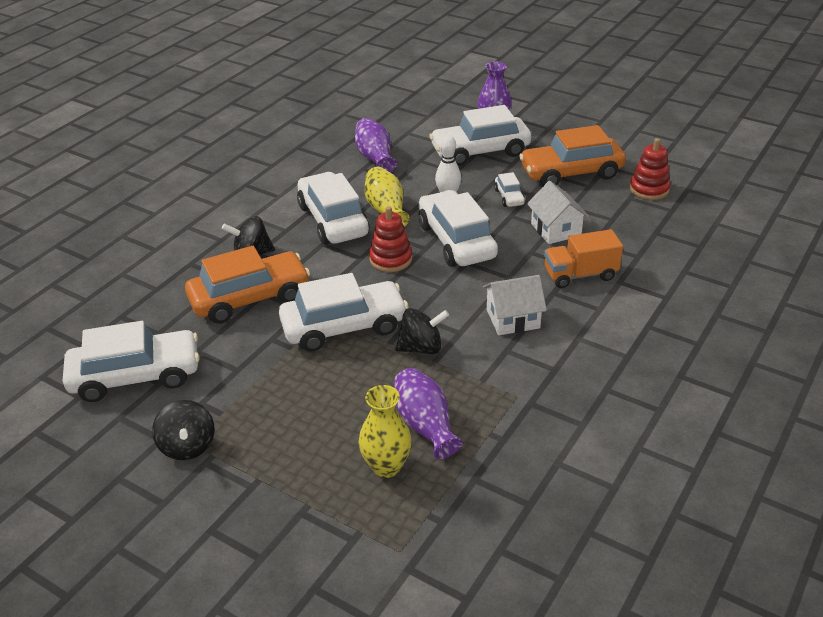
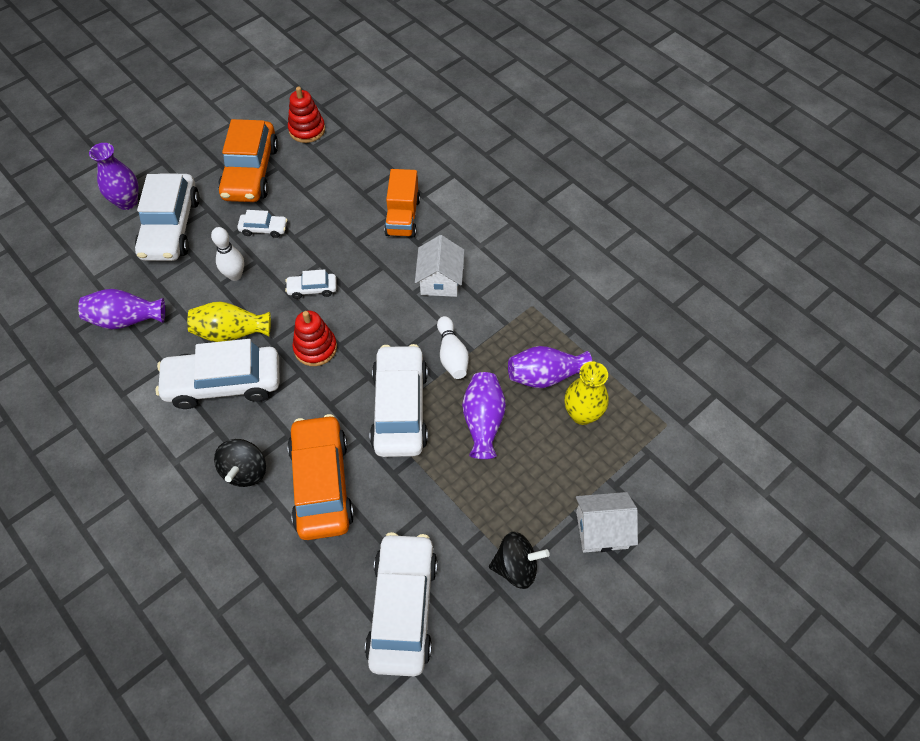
camera: 75 degrees left, 20 degrees up
black spinning top [395,308,449,354] -> white bowling pin [437,316,469,379]
white car [418,190,498,267] -> white car [285,269,337,299], size x0.46
white house [527,181,589,244] -> white house moved to [576,492,638,553]
none -> purple vase [462,372,506,459]

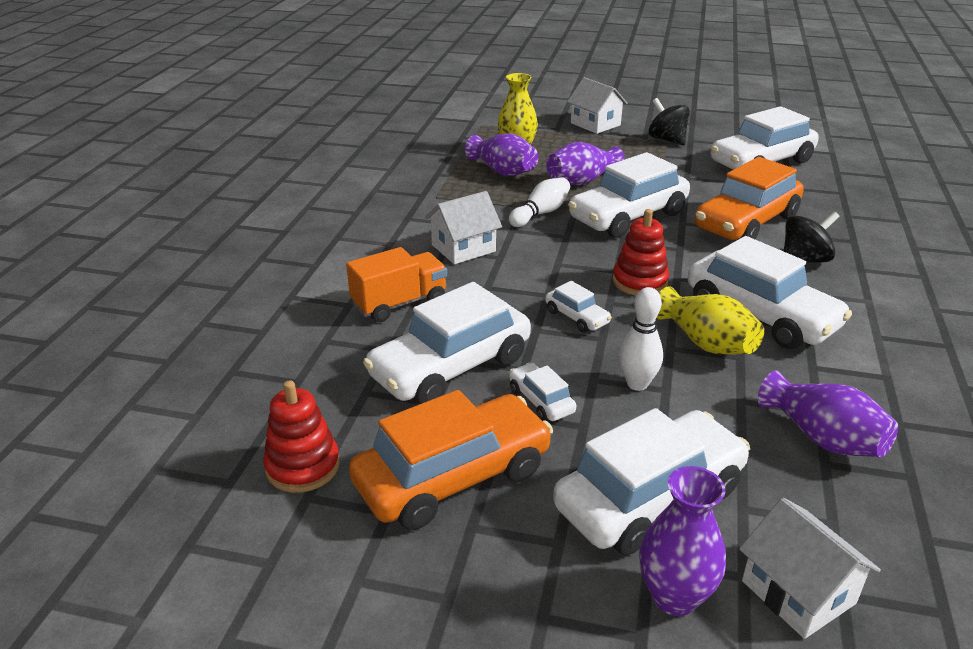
camera: 125 degrees left, 25 degrees down
none -> white car [363,282,531,404]
none -> white house [739,497,881,639]

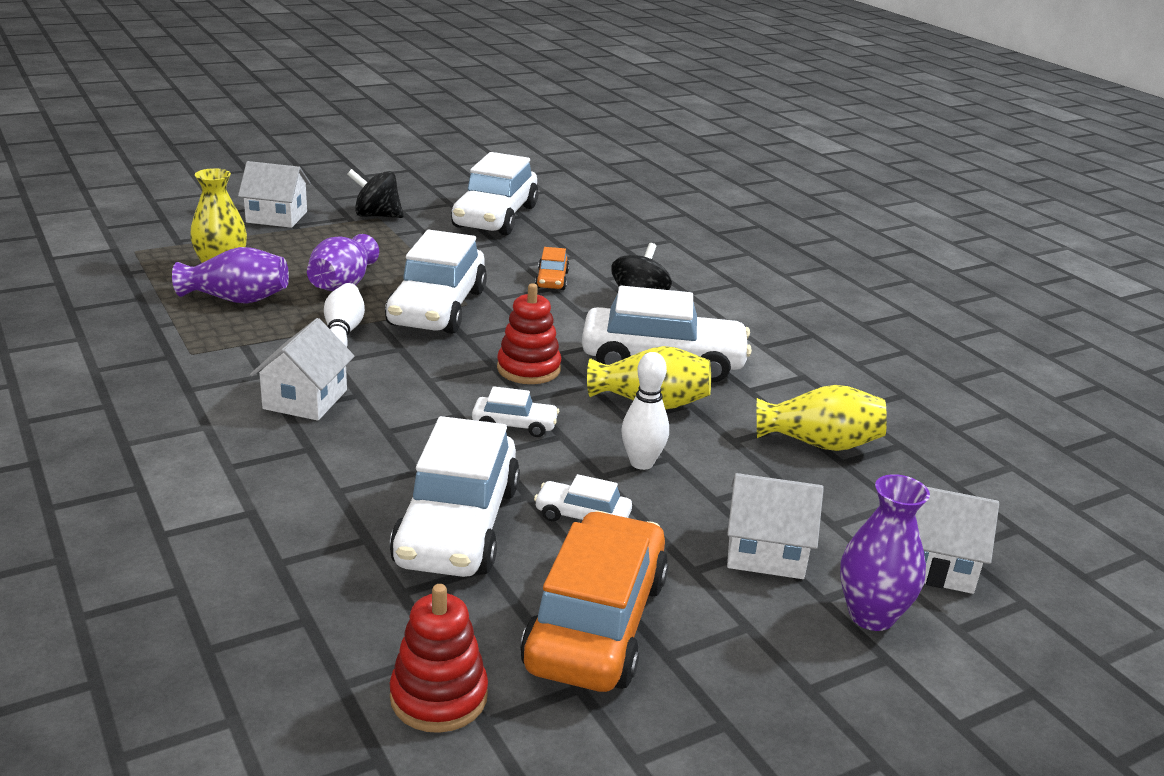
camera: 45 degrees left, 5 degrees down
orange truck [346,247,447,322] -> none
white car [553,408,750,555] -> white house [727,473,824,579]
orange car [695,157,804,240] -> orange car [535,247,569,290], size x0.46
purple vase [758,370,898,457] -> yellow vase [757,385,887,451]

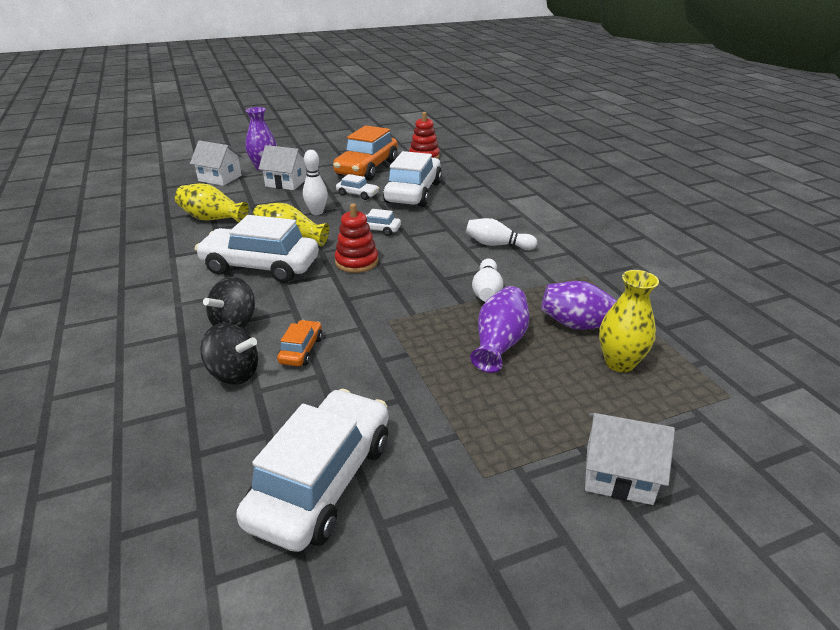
camera: 170 degrees left, 5 degrees up
white house [250,318,355,421] -> white bowling pin [466,218,537,250]
black spinning top [347,169,404,218] -> black spinning top moved to [200,323,258,385]
white car [385,230,487,334] -> none

